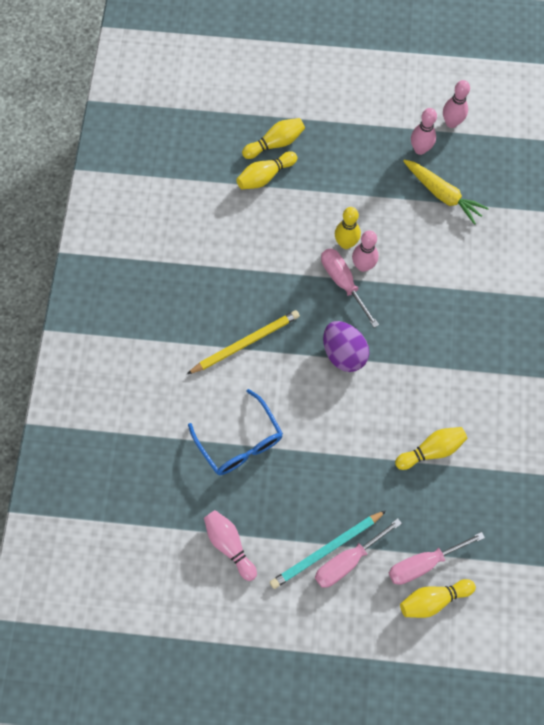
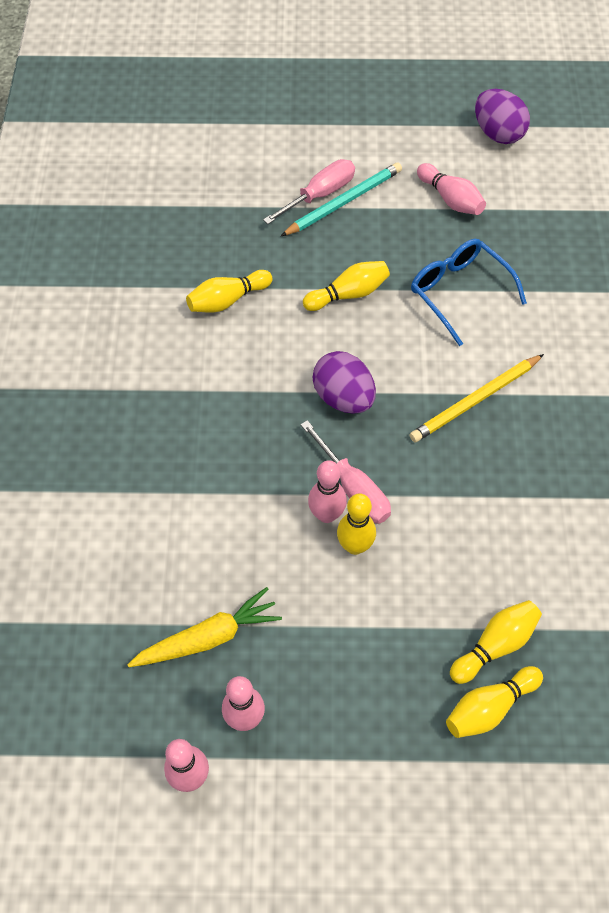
camera: 175 degrees right, 10 degrees down
pink screwdriver [389,532,485,585] -> none
yellow bowling pin [400,579,476,618] -> yellow bowling pin moved to [303,261,390,311]
yellow carrot [403,159,489,225] -> yellow carrot turned 120 degrees clockwise [127,587,282,667]
none -> purple egg [475,89,530,144]

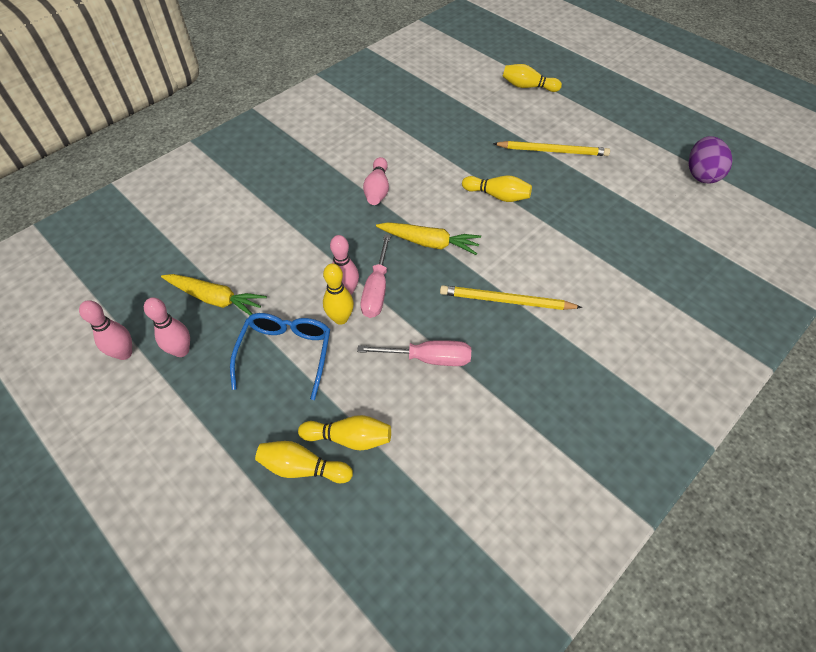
camera: 45 degrees right, 5 degrees down
yellow bowling pin [186,270,273,313] -> yellow bowling pin moved to [502,64,562,92]
pink screwdriver [263,159,355,224] -> pink screwdriver moved to [357,340,471,366]
turquoise pencil [281,162,402,236] -> yellow pencil [493,141,610,156]
purple egg [313,351,376,414] -> yellow carrot [376,222,481,255]
blue glasses [411,239,527,346] -> blue glasses moved to [230,313,330,400]
pink bowling pin [417,163,486,215] -> pink bowling pin moved to [363,157,389,205]

